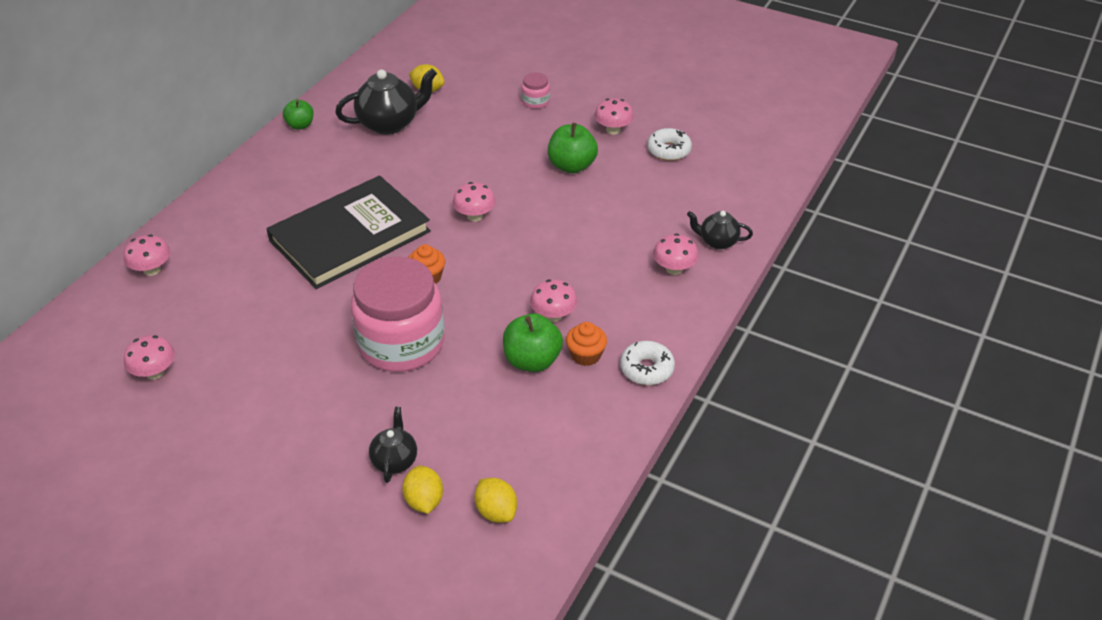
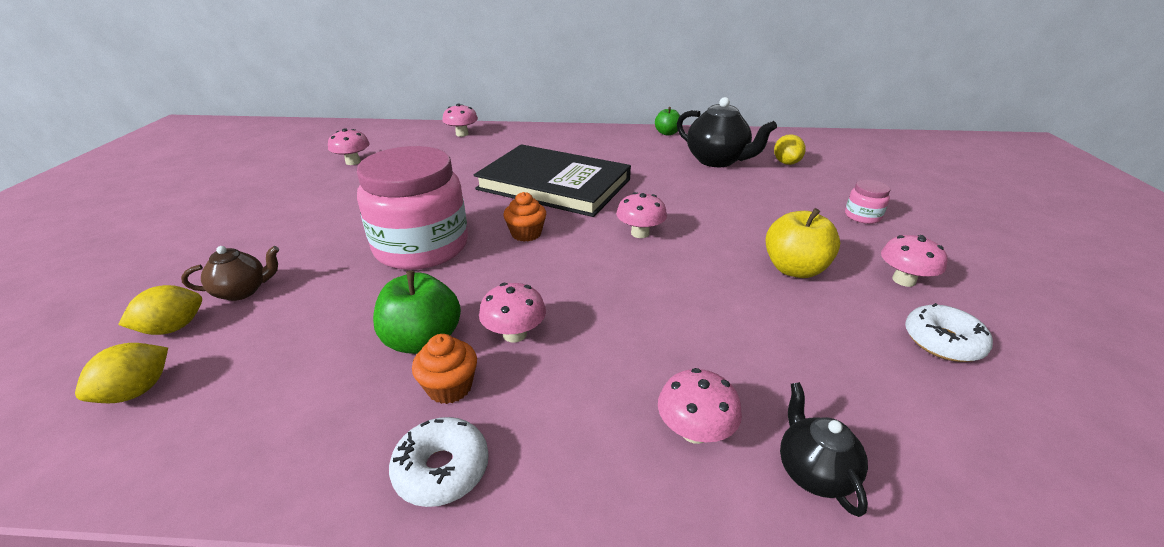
camera: 65 degrees right, 10 degrees down
black teapot [369,407,417,483] -> brown teapot [181,246,279,301]
green apple [548,123,598,173] -> yellow apple [765,208,840,278]

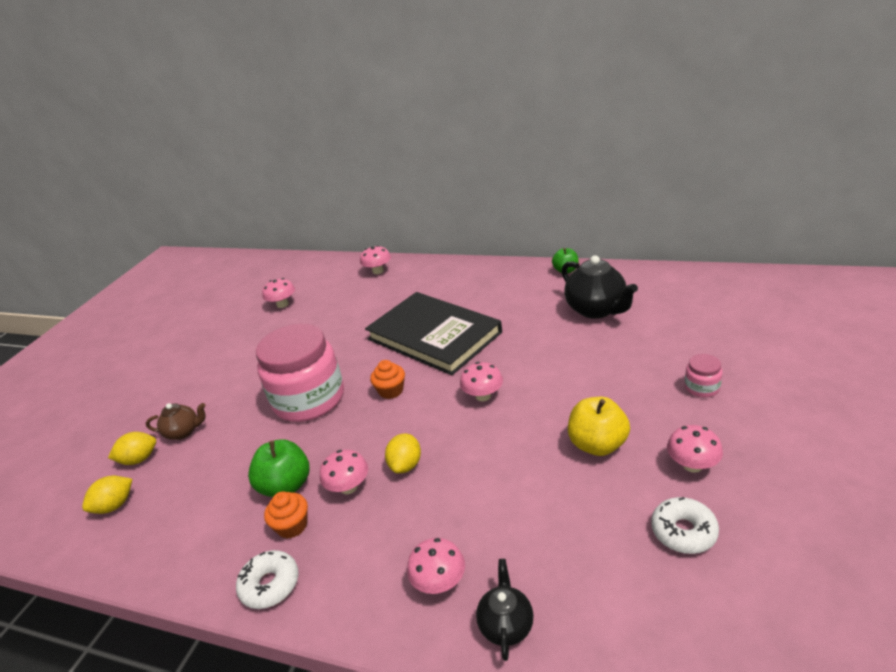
camera: 20 degrees right, 0 degrees up
yellow lemon [774,134,806,165] -> yellow lemon moved to [385,434,421,473]

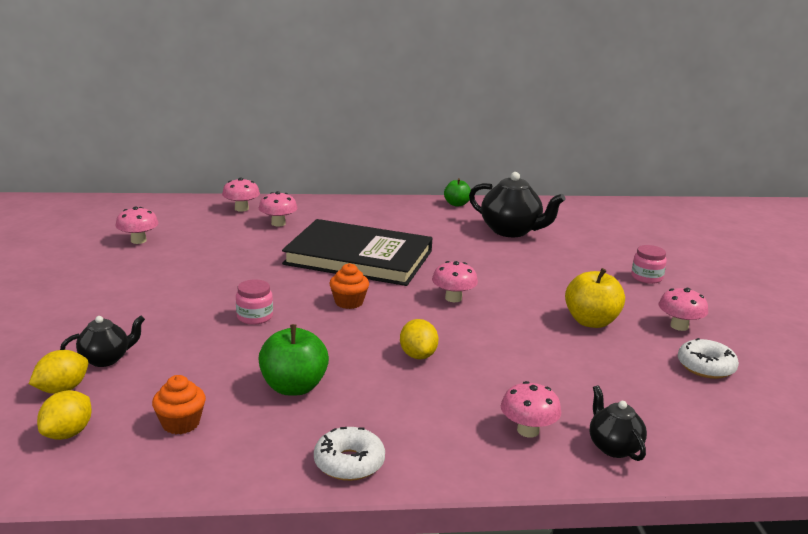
camera: 30 degrees left, 10 degrees down
brown teapot [146,403,206,440] -> black teapot [60,316,145,367]
pink jar [256,324,344,422] -> pink jar [236,279,273,325], size x0.41
orange cupcake [264,491,308,538] -> orange cupcake moved to [152,375,206,434]
pink mushroom [320,450,368,494] -> pink mushroom moved to [259,191,297,226]

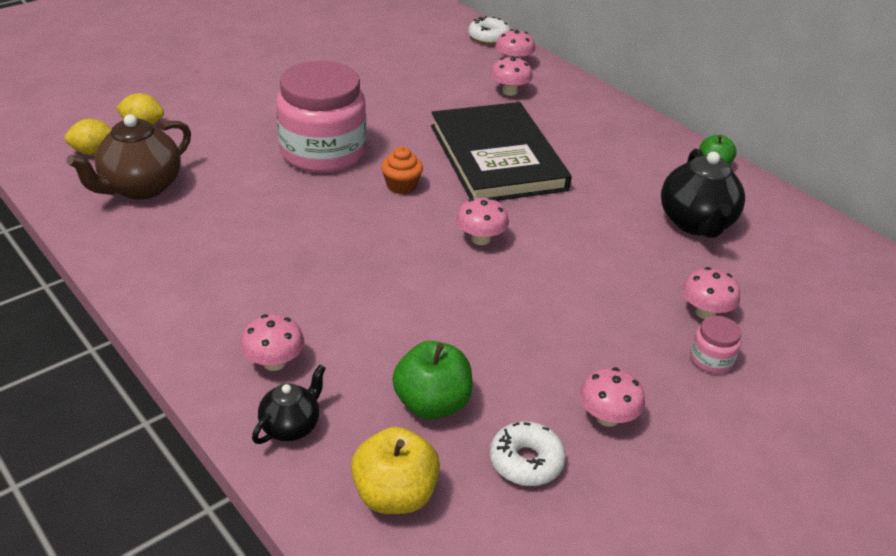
camera: 55 degrees right, 15 degrees up
black teapot [60,316,145,367] -> none
pink mushroom [115,206,158,244] -> pink mushroom moved to [682,267,740,319]
orange cupcake [152,375,206,434] -> brown teapot [66,114,191,200]
pink jar [236,279,273,325] -> pink jar [276,61,366,173], size x2.46
green apple [258,324,329,395] -> green apple moved to [392,341,473,419]
white donut [314,427,385,481] -> white donut moved to [468,16,510,45]
yellow lemon [400,319,438,359] -> none
yellow apple [565,268,625,328] -> yellow apple moved to [351,427,440,514]

